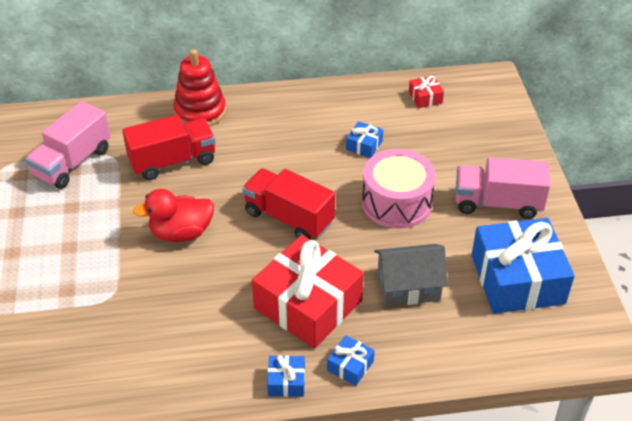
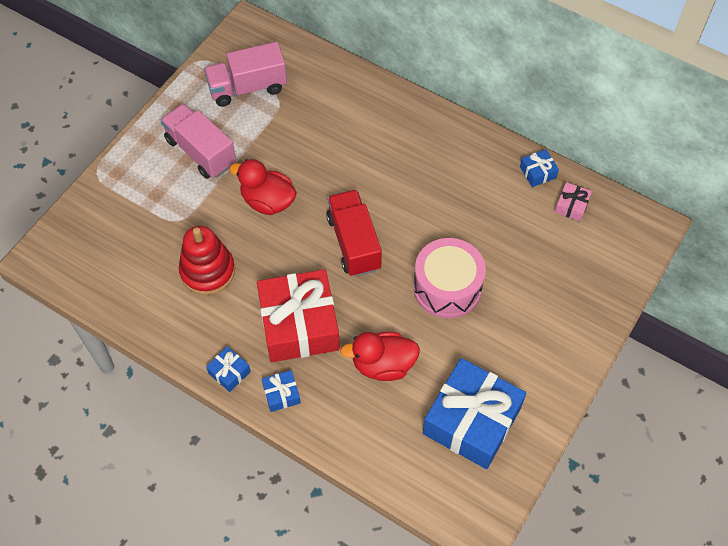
camera: 40 degrees right, 15 degrees up
red truck [122,115,216,180] -> none
red stacking toy [173,49,226,126] -> red stacking toy moved to [179,226,235,295]
blue gift [346,121,383,158] -> blue gift moved to [520,149,559,187]
grey house [374,244,448,307] -> red duck [340,332,420,381]
red gift [409,75,444,108] -> pink gift [555,182,592,221]
pink truck [456,157,551,219] -> pink truck moved to [161,104,236,179]

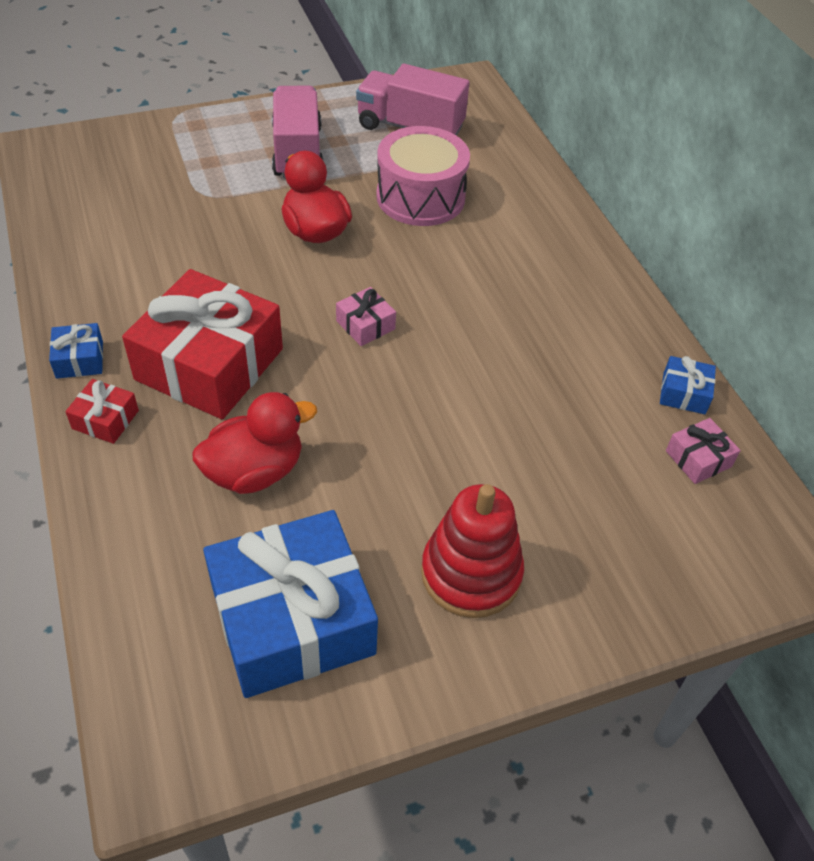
camera: 35 degrees right, 10 degrees down
red stacking toy [179,226,235,295] -> red stacking toy moved to [421,484,524,618]
blue gift [262,370,301,412] -> red gift [65,379,139,444]
red truck [326,190,382,277] -> pink gift [336,287,396,346]
red duck [340,332,420,381] -> red duck turned 120 degrees clockwise [193,392,317,494]
pink drum [413,238,486,318] -> pink drum moved to [376,126,470,226]

